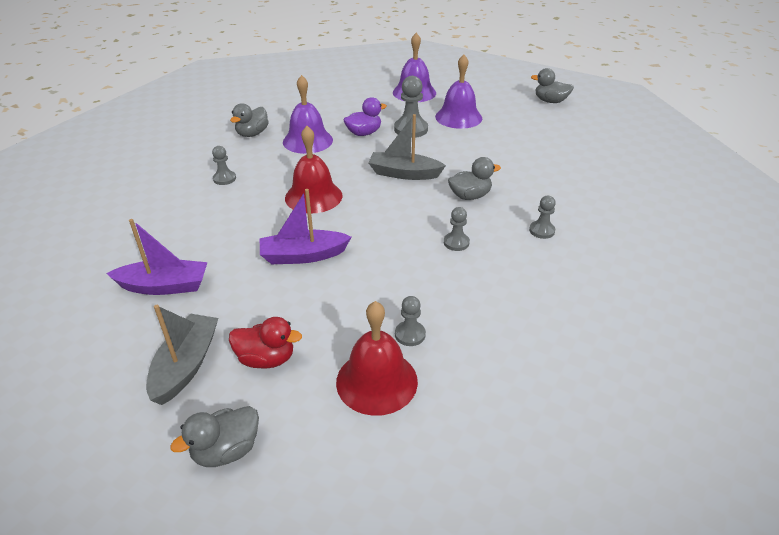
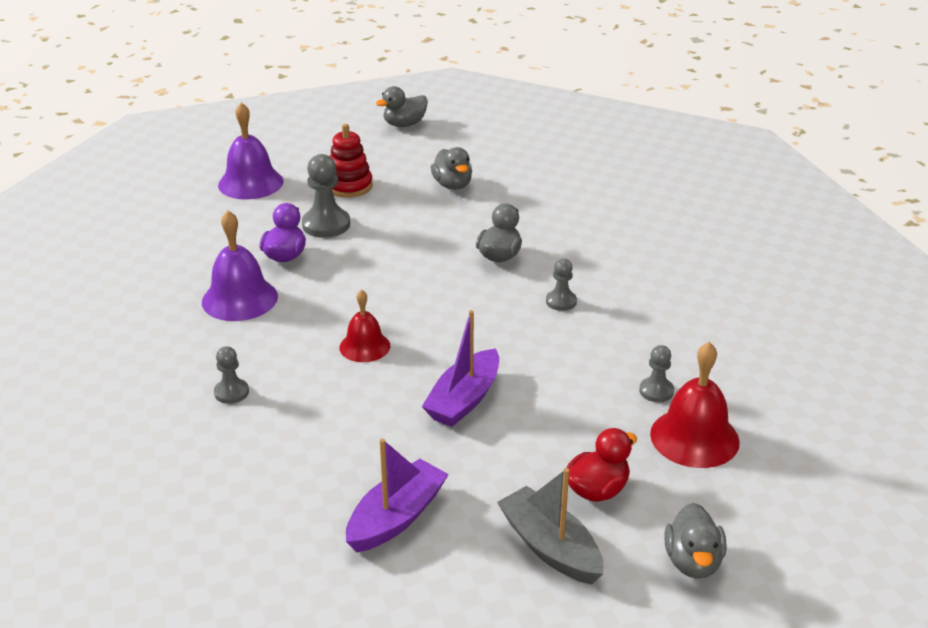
camera: 50 degrees left, 5 degrees down
grey duck [230,103,269,137] -> grey duck moved to [431,147,472,190]
red bell [285,126,342,213] -> red bell [339,289,390,362], size x0.64
grey boat [368,114,446,180] -> none
purple bell [435,55,482,129] -> red stacking toy [330,124,373,198]
grey pawn [529,196,556,239] -> none

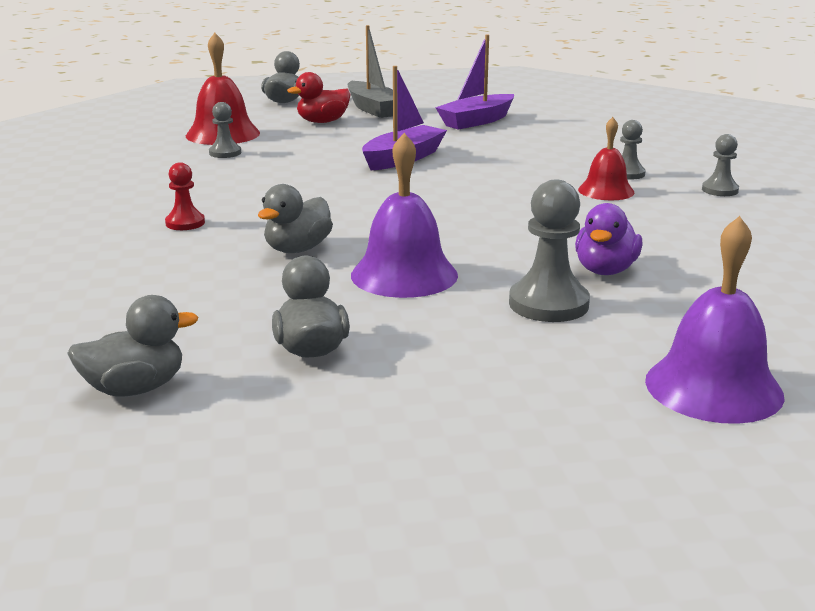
camera: 170 degrees left, 10 degrees down
purple bell [202,211,278,321] -> purple bell moved to [351,133,458,298]
red stacking toy [330,124,373,198] -> none
red bell [339,289,390,362] -> red bell moved to [578,117,634,200]
grey duck [376,86,428,127] -> grey duck moved to [67,295,198,396]
grey pawn [546,258,577,311] -> grey pawn moved to [702,134,739,196]
none -> red pawn [165,162,205,230]

